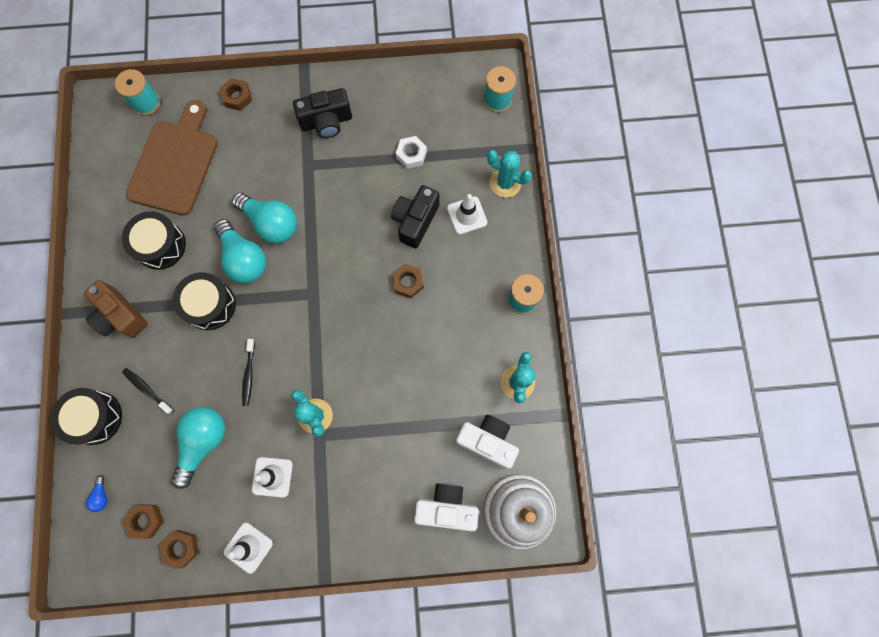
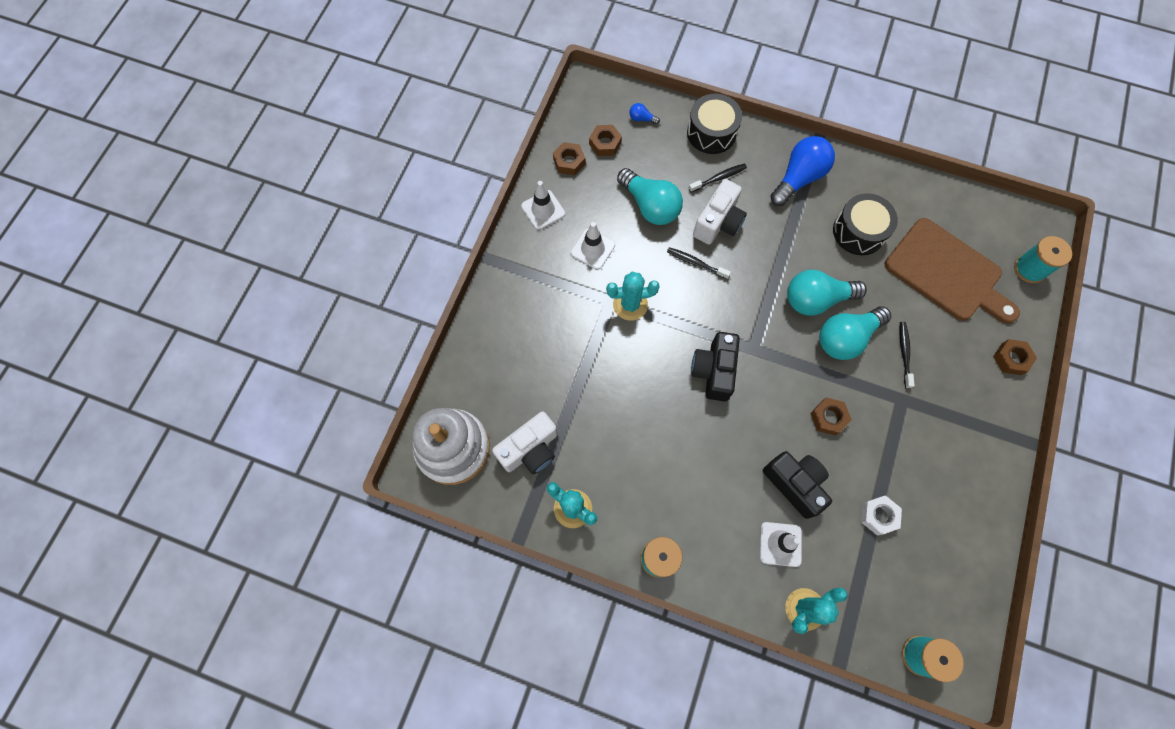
camera: 115 degrees right, 5 degrees down
brown camera [84,280,148,337] -> blue light bulb [770,136,835,206]
black drum [173,272,236,330] -> none
black camera [293,88,352,138] -> black camera moved to [691,332,740,401]
brown nut [392,264,424,298] -> brown nut moved to [810,398,852,436]
white camera [414,483,479,532] -> white camera moved to [693,179,747,244]
none -> black toothbrush [899,322,915,389]

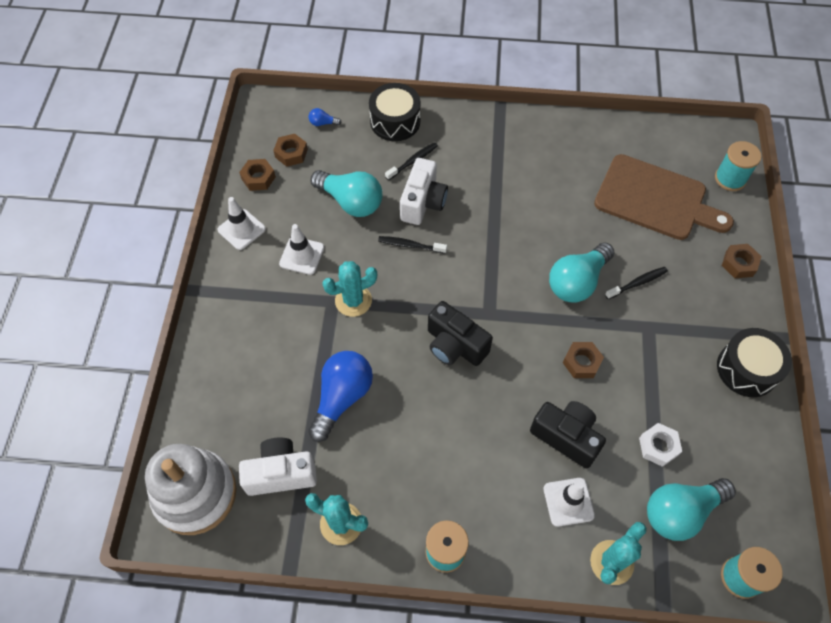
camera: 15 degrees left, 10 degrees down
white camera [492,411,558,474] -> white camera turned 135 degrees counterclockwise [239,438,317,496]
black camera [691,332,740,401] -> black camera turned 45 degrees counterclockwise [428,301,493,366]
blue light bulb [770,136,835,206] -> blue light bulb moved to [308,351,373,442]
turquoise light bulb [787,270,867,316] -> turquoise light bulb moved to [647,478,736,541]
black drum [833,193,898,255] -> black drum moved to [717,328,792,397]
black toothbrush [899,322,915,389] -> black toothbrush turned 75 degrees clockwise [605,267,668,299]

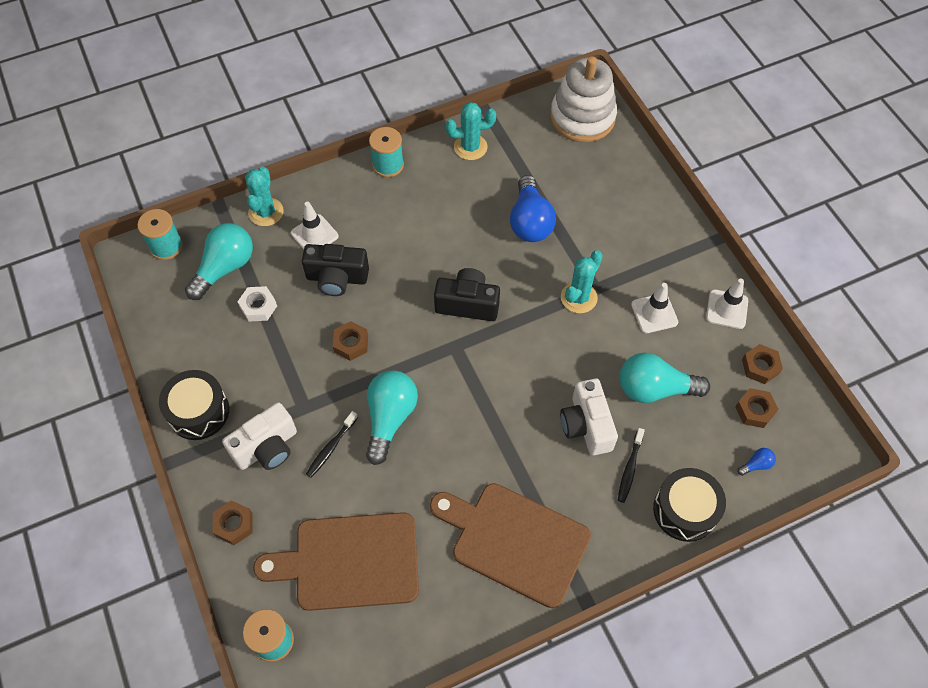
camera: 150 degrees right, 0 degrees up
white camera [239,438,317,496] -> white camera moved to [222,402,297,470]
black toothbrush [378,236,447,254] -> none
none -> brown cutting board [430,483,591,608]

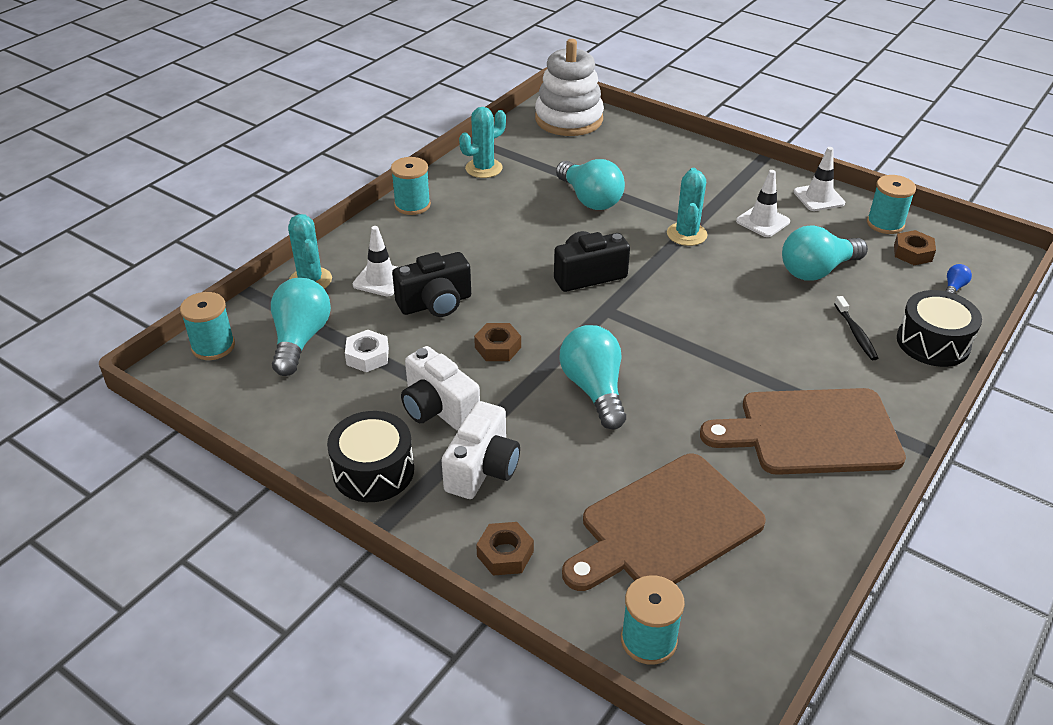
camera: 30 degrees left, 20 degrees down
black toothbrush [306,411,358,478] -> none
blue light bulb [510,175,556,242] -> turquoise light bulb [556,159,625,210]
white camera [560,378,618,456] -> white camera moved to [401,346,480,431]
brown nut [742,344,783,384] -> turquoise spool [867,175,916,234]

